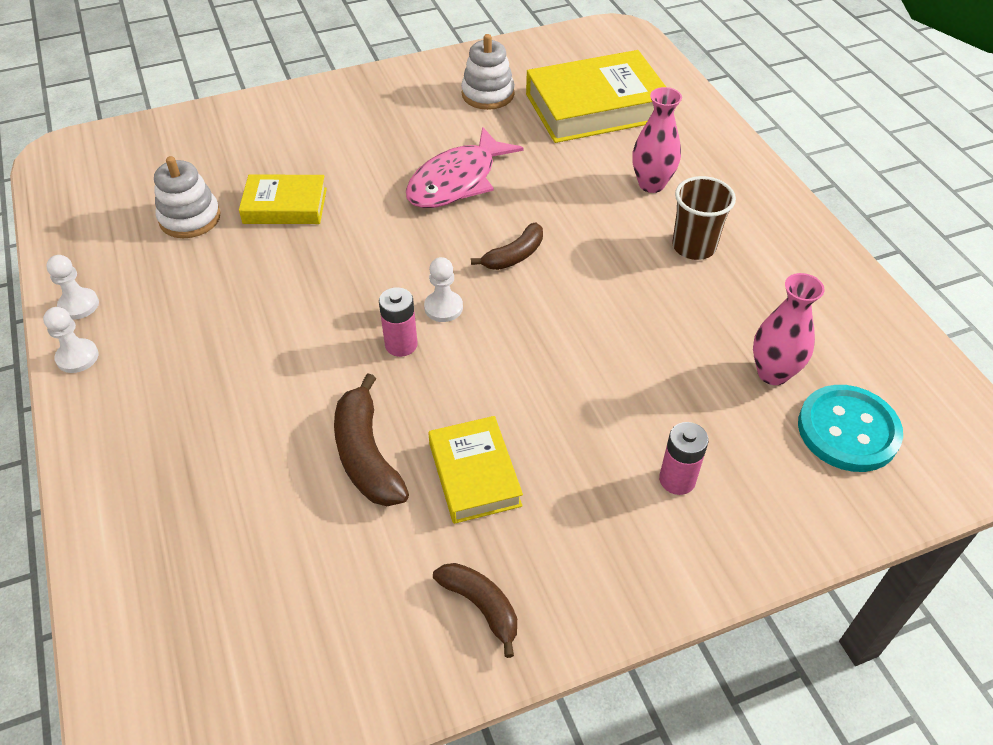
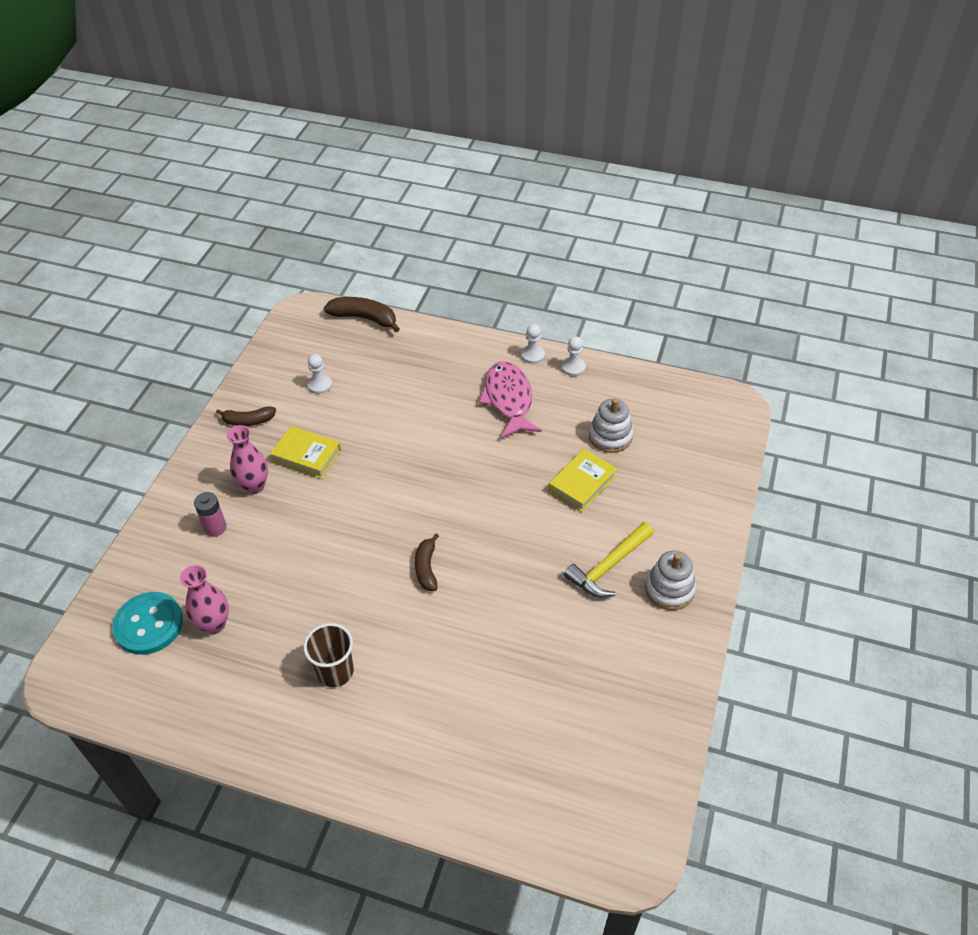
camera: 130 degrees right, 0 degrees up
brown banana [334,373,409,506] -> brown banana moved to [324,297,400,332]
pink battery [379,287,417,357] -> none
pink fish [406,127,524,208] -> pink fish moved to [479,361,542,438]
white pawn [424,257,463,322] -> white pawn moved to [307,354,332,394]
white stacking toy [461,34,515,110] -> white stacking toy moved to [645,550,696,610]
yellow book [526,50,666,143] -> none
pink vase [632,87,682,193] -> pink vase moved to [226,425,268,494]
none -> yellow hammer [564,522,654,598]

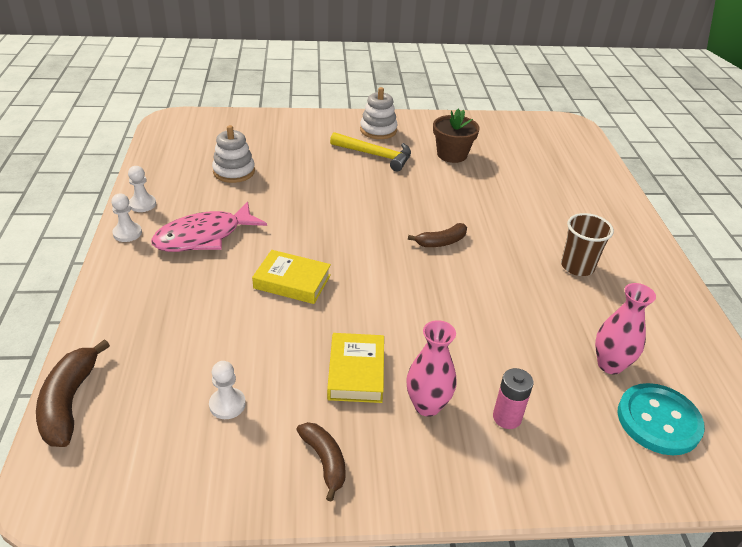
camera: 115 degrees left, 10 degrees down
yellow book [549,449,617,512] -> yellow book moved to [252,250,331,304]
none -> brown flower pot [433,109,480,163]

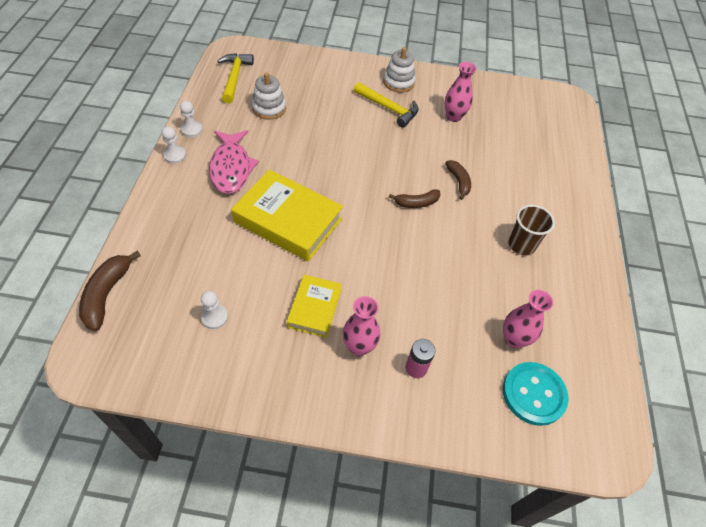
camera: 10 degrees right, 15 degrees up
pink fish [151,201,267,252] -> pink fish turned 75 degrees counterclockwise [209,130,259,194]
yellow book [252,250,331,304] -> yellow book [231,169,343,262], size x1.75
brown banana [296,422,345,502] -> brown banana moved to [445,160,471,200]
brown flower pot [433,109,480,163] -> pink vase [444,62,477,122]
none -> yellow hammer [217,53,254,103]

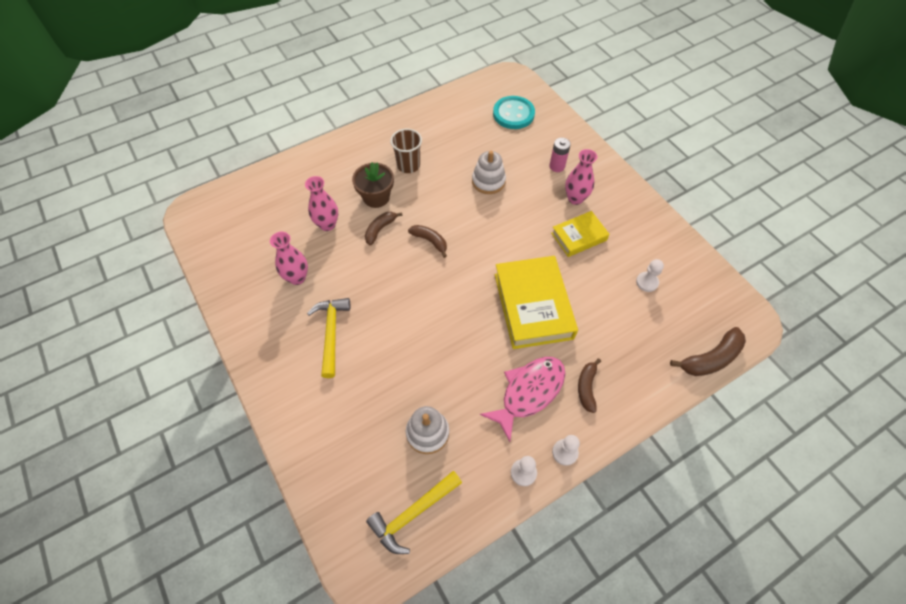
camera: 125 degrees left, 5 degrees up
white stacking toy [383,47,416,92] -> white stacking toy moved to [472,151,506,194]
pink vase [503,290,554,348] -> pink vase moved to [305,176,338,231]
none -> brown flower pot [352,162,394,208]
none -> brown banana [578,359,601,413]

